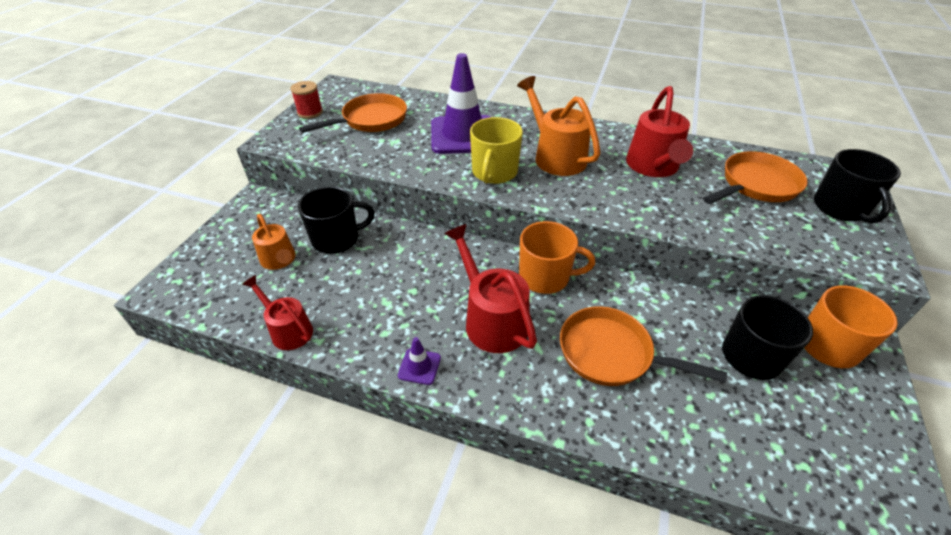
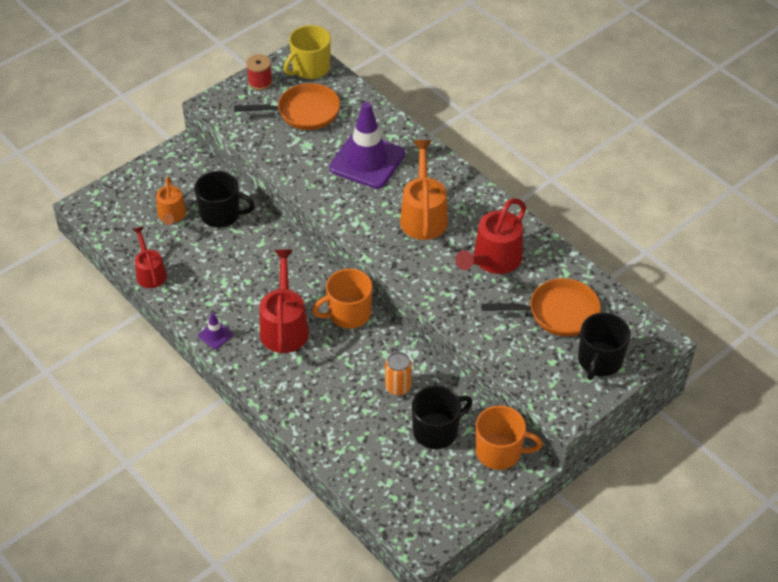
camera: 30 degrees right, 5 degrees up
yellow mug [470,117,523,184] -> yellow mug moved to [284,25,331,79]
orange mug [519,221,595,294] -> orange mug turned 120 degrees clockwise [312,269,373,328]
orange pan [560,306,727,386] -> none
none -> orange can [385,352,412,396]

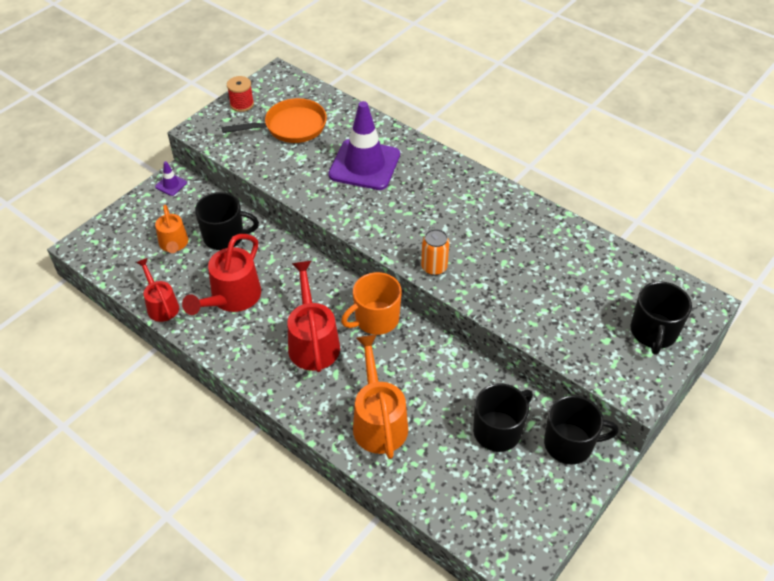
camera: 10 degrees left, 0 degrees up
purple traffic cone [198,313,233,349] -> purple traffic cone moved to [155,161,187,196]
yellow mug [284,25,331,79] -> none
orange can [385,352,412,396] -> orange can moved to [421,229,450,275]
orange watering can [400,140,448,240] -> orange watering can moved to [353,335,408,459]
red watering can [455,198,526,274] -> red watering can moved to [182,234,261,315]
orange mug [476,405,543,470] -> black mug [544,395,619,464]
orange pan [481,278,601,336] -> none

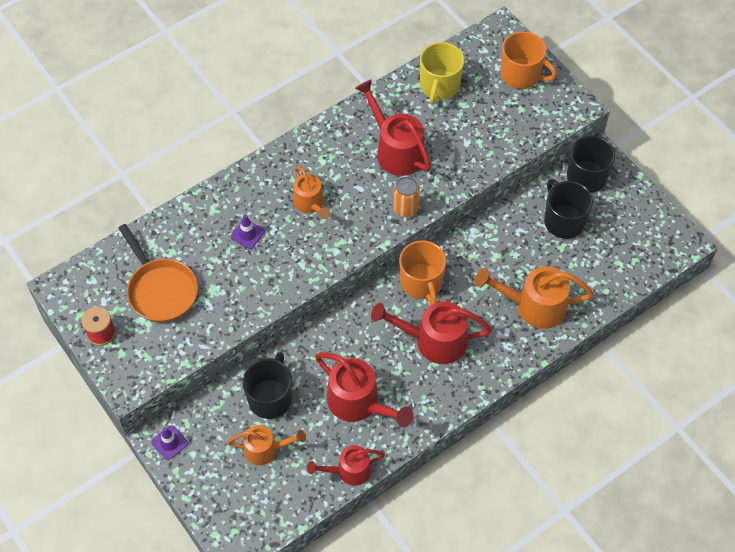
camera: 75 degrees left, 10 degrees up
orange pan [221,98,327,143] -> orange pan turned 150 degrees clockwise [118,224,198,323]
purple traffic cone [328,101,400,190] -> purple traffic cone [231,215,265,249], size x0.41
black mug [631,281,692,355] -> orange mug [500,31,557,89]
none -> orange watering can [293,166,331,219]
none -> red watering can [355,79,431,176]
none -> yellow mug [420,42,464,104]

